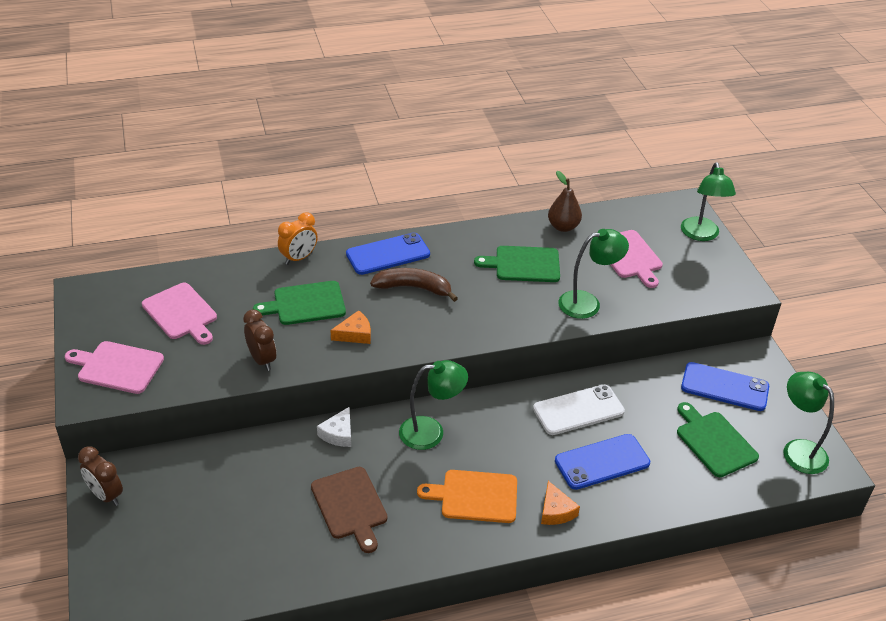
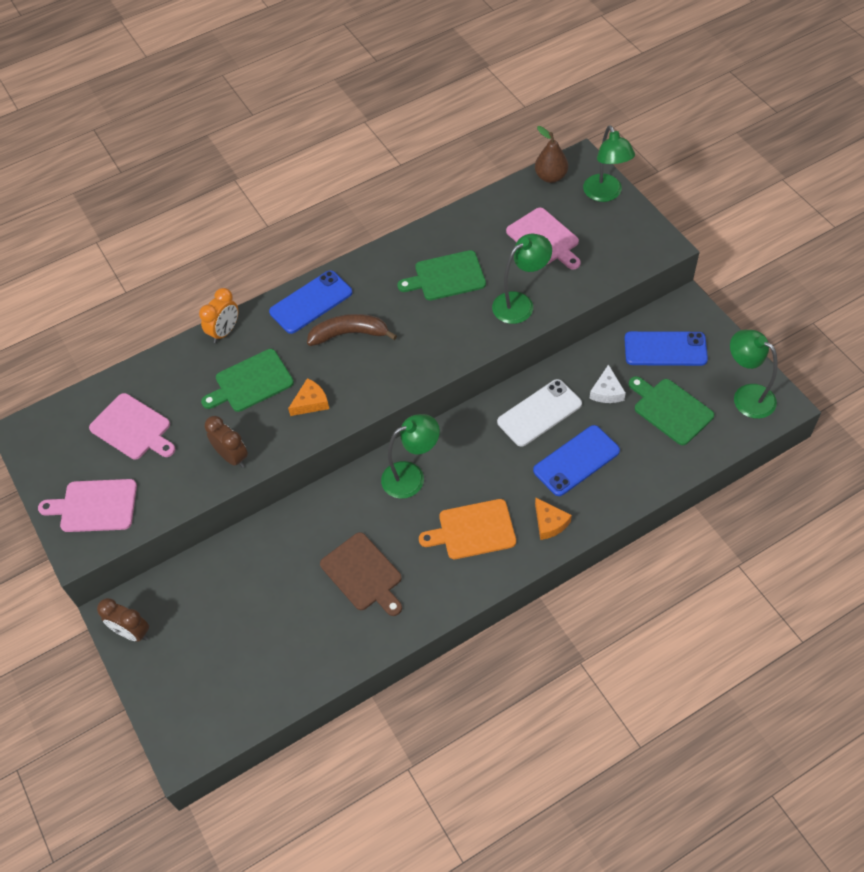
camera: 10 degrees left, 15 degrees up
white cheese [317,406,351,447] -> white cheese moved to [589,364,626,403]
brown pear [548,171,582,232] -> brown pear moved to [535,126,568,183]

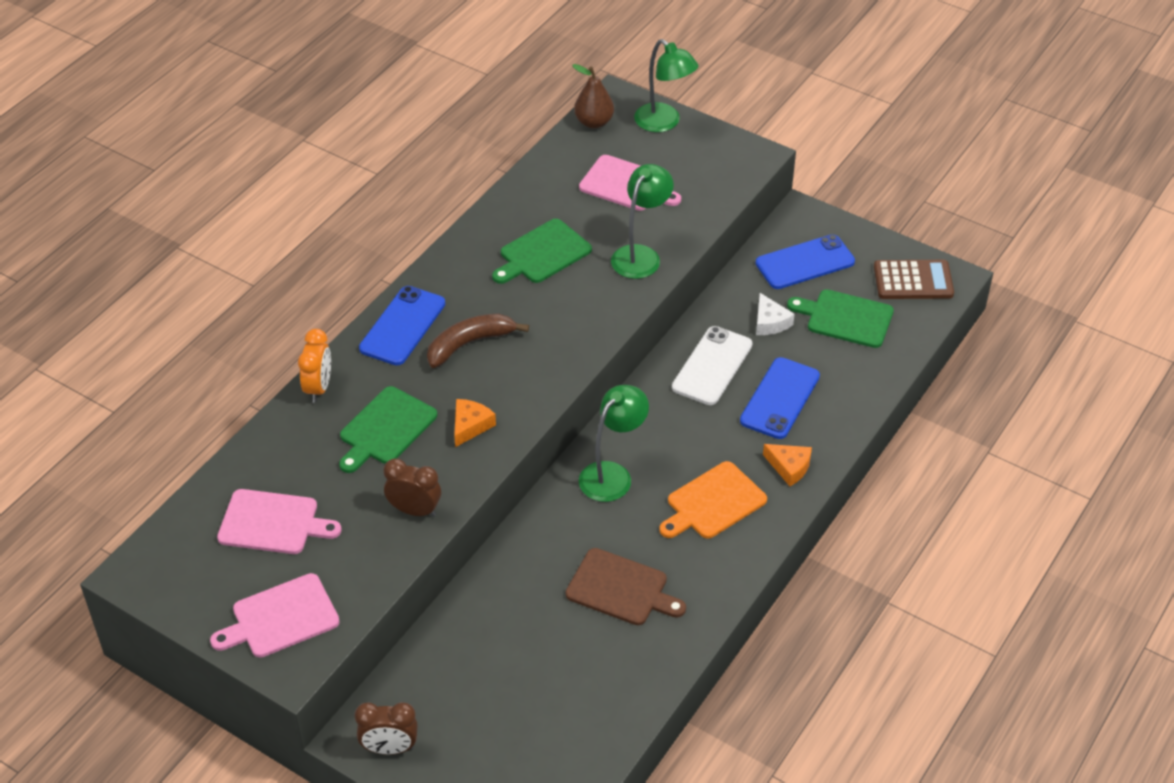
camera: 30 degrees left, 10 degrees down
green lamp [730,330,778,419] -> brown calculator [874,260,954,299]

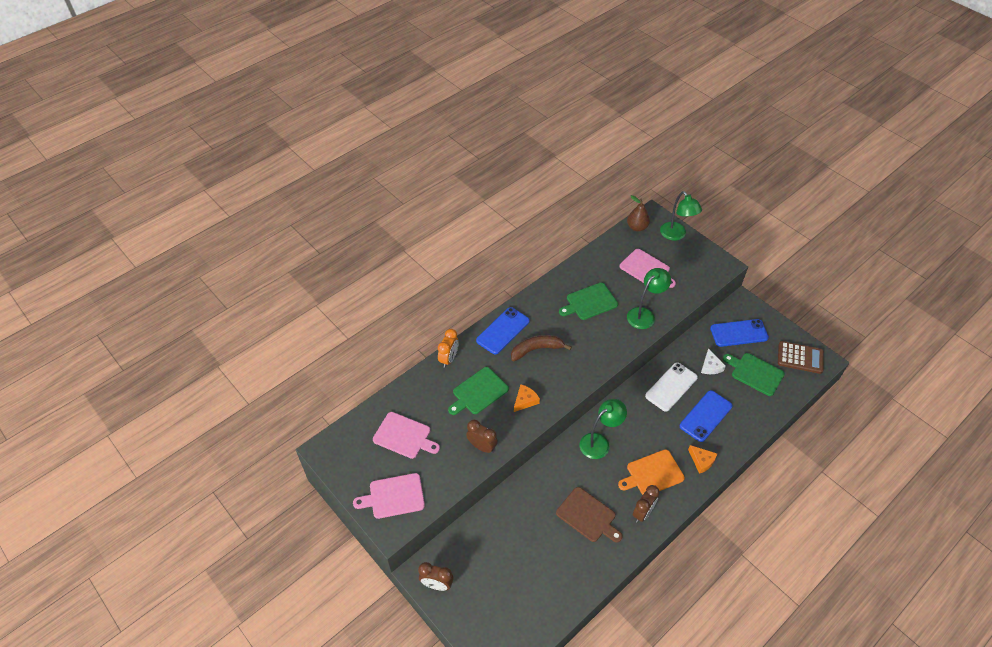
camera: 15 degrees right, 5 degrees up
none -> brown clock [633,485,660,523]

